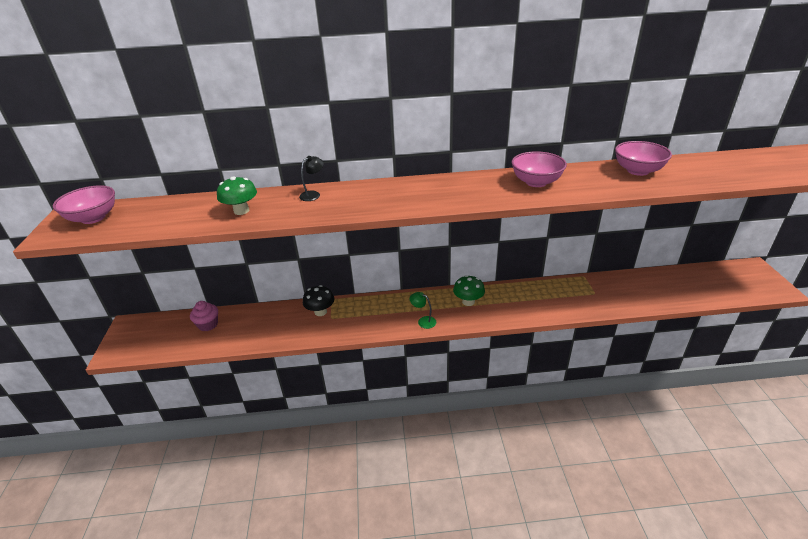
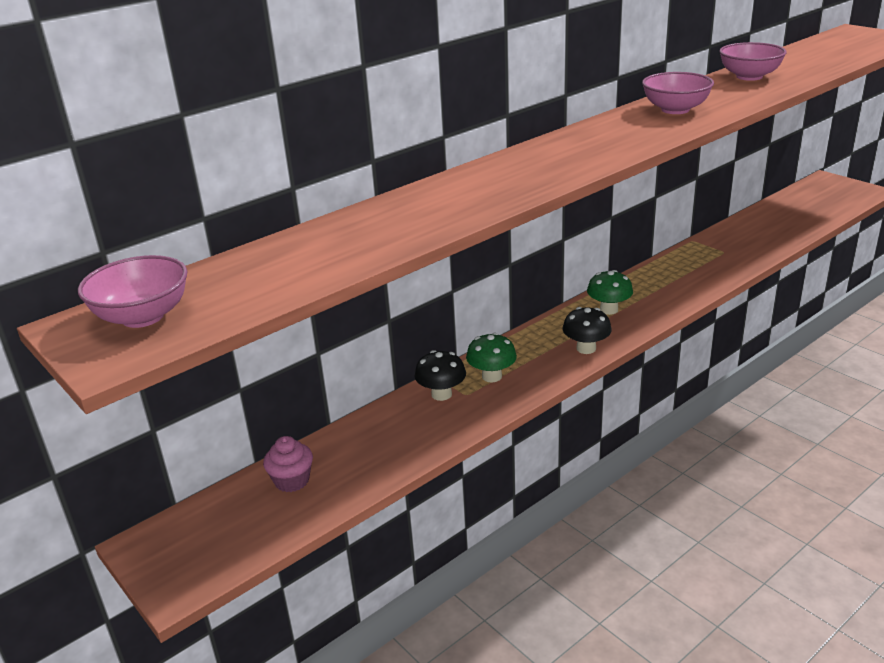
camera: 35 degrees left, 5 degrees down
green mushroom [217,176,257,215] -> green mushroom moved to [466,333,517,382]
black lamp [299,156,324,201] -> none
green lamp [410,292,436,329] -> black mushroom [562,307,612,354]

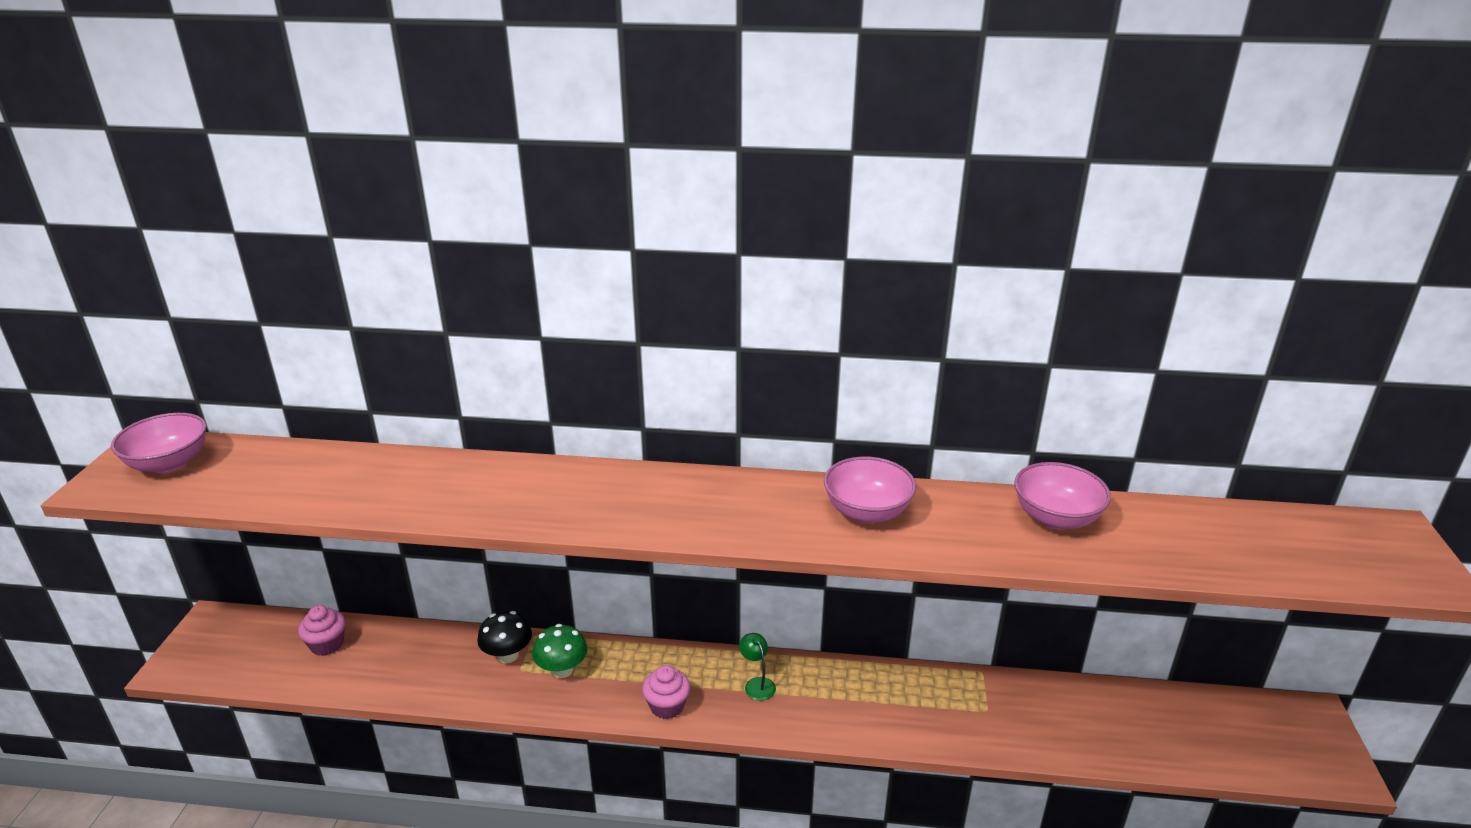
camera: 45 degrees right, 0 degrees up
black mushroom [562,307,612,354] -> pink cupcake [642,665,690,719]
green mushroom [587,270,633,315] -> green lamp [739,633,776,701]

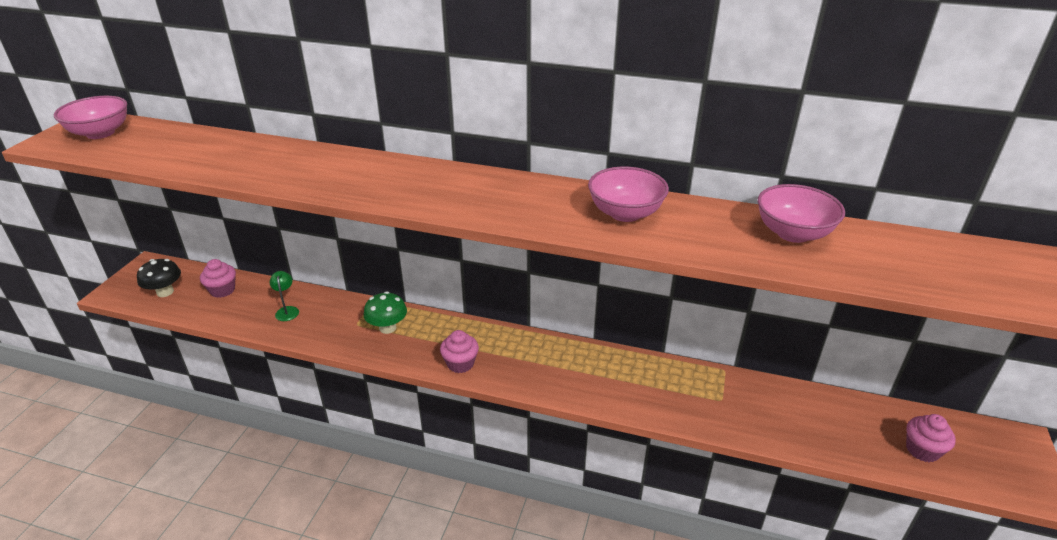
camera: 10 degrees right, 5 degrees up
black mushroom [477,611,532,663] -> black mushroom moved to [137,259,181,297]
green lamp [739,633,776,701] -> green lamp moved to [270,271,299,321]
none -> pink cupcake [906,414,956,462]

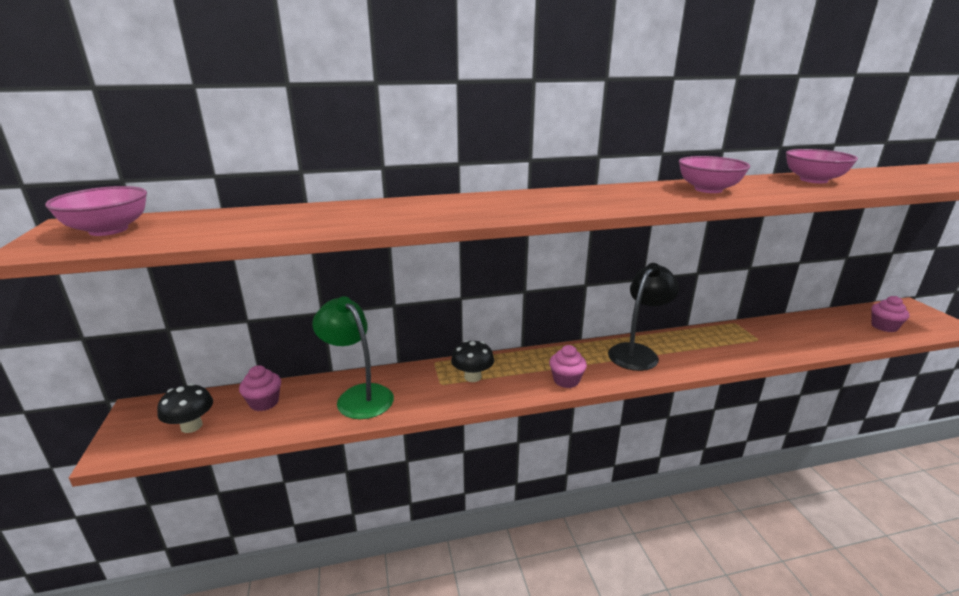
camera: 30 degrees left, 10 degrees down
green lamp [270,271,299,321] -> green lamp [312,296,394,419], size x2.17
green mushroom [364,291,407,334] -> black mushroom [451,340,494,382]
none -> black lamp [608,263,679,371]

